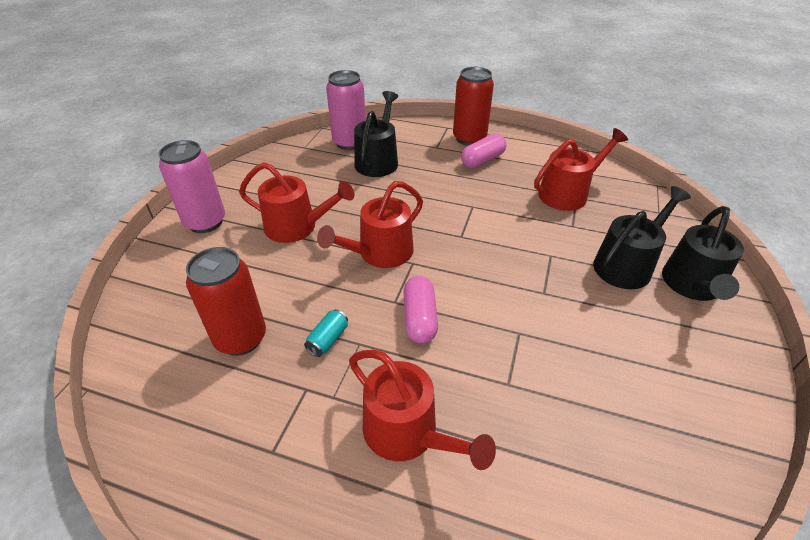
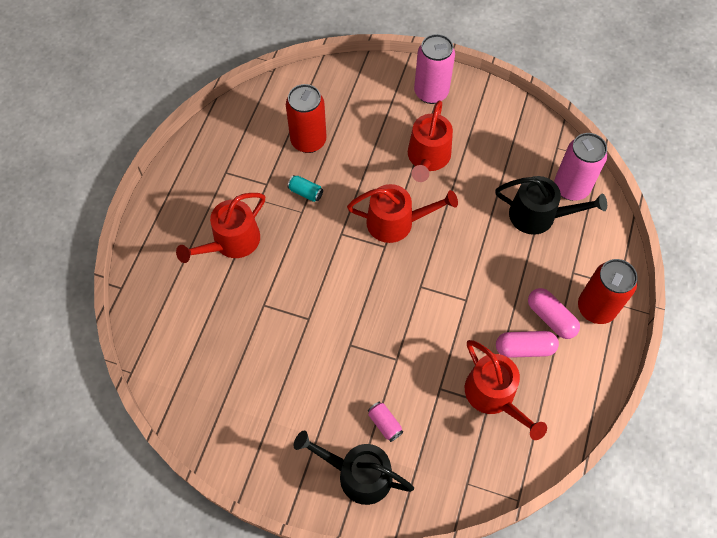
camera: 90 degrees right, 20 degrees up
red watering can [317,181,423,268] -> red watering can turned 135 degrees clockwise [347,184,458,243]
pink capsule [404,276,438,343] -> pink capsule moved to [496,331,559,358]
black watering can [593,186,691,289] -> pink can [368,401,403,442]

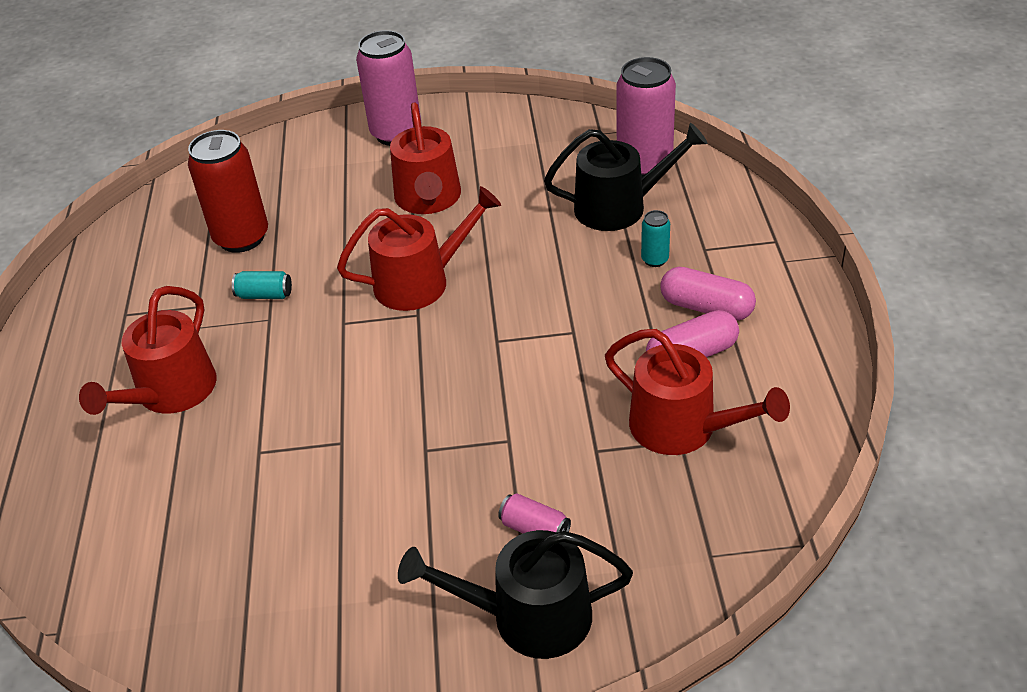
camera: 20 degrees left, 20 degrees down
red can [578,259,638,324] -> none
none -> turquoise can [641,210,670,267]

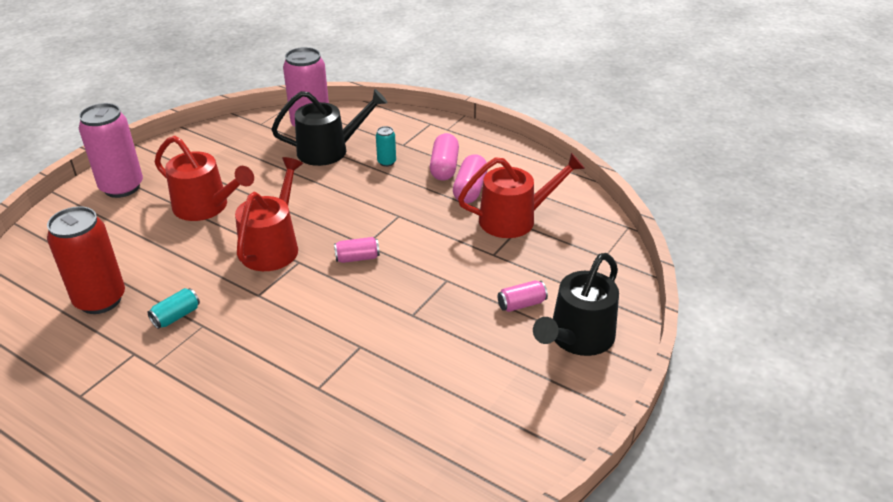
camera: 55 degrees left, 5 degrees down
red watering can [79,286,217,415] -> none
black watering can [544,123,708,231] -> black watering can turned 45 degrees clockwise [271,89,387,166]
pink capsule [660,267,756,321] -> pink capsule turned 60 degrees counterclockwise [430,133,459,181]
none -> pink can [334,237,380,263]

